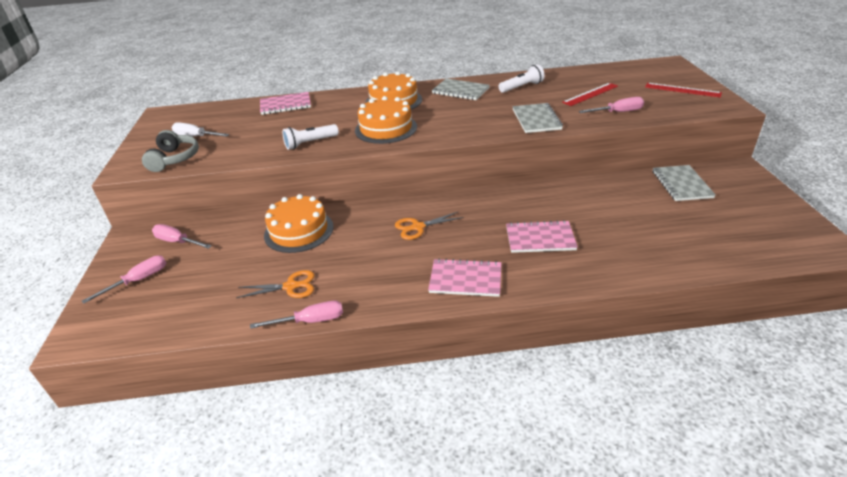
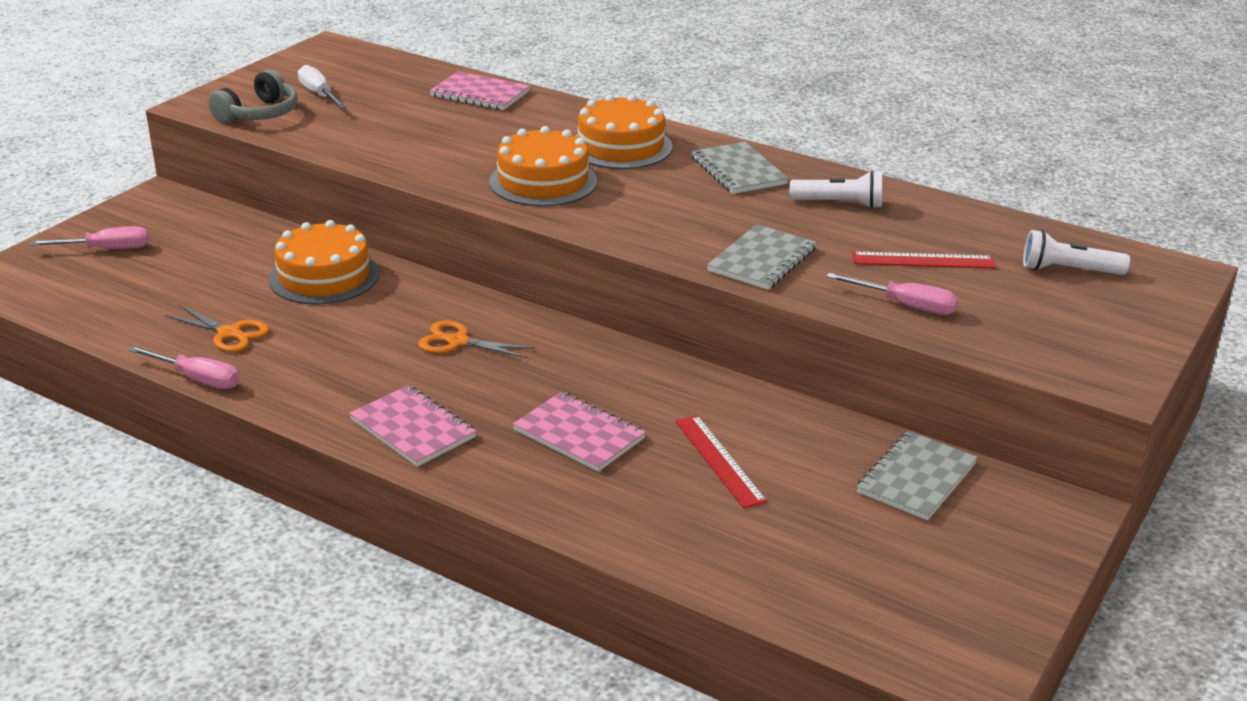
camera: 35 degrees right, 5 degrees down
pink screwdriver [152,224,212,249] -> none
white flashlight [282,124,339,150] -> white flashlight moved to [1023,230,1130,275]
red ruler [645,83,722,97] -> red ruler moved to [675,415,767,508]

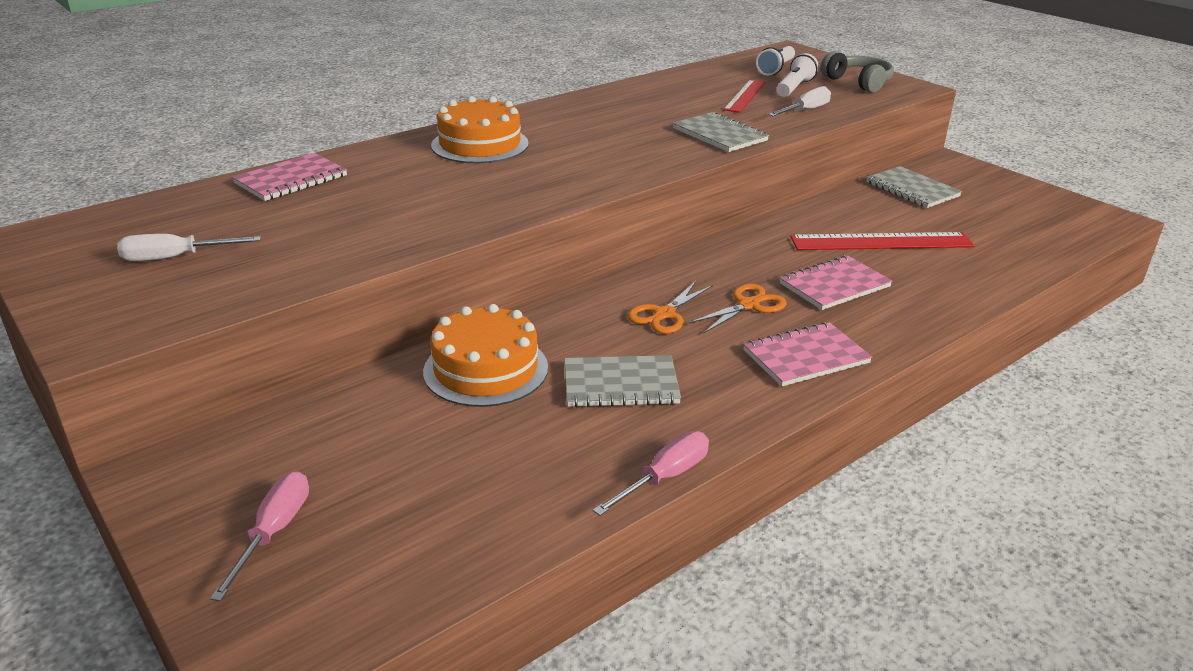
camera: 70 degrees left, 0 degrees up
orange scissors [164,305,269,352] -> orange scissors moved to [689,284,787,333]
grey headphones [208,70,298,123] -> grey headphones moved to [821,51,894,93]
orange cake [489,126,597,206] -> none
red ruler [675,415,767,508] -> red ruler [790,232,974,250], size x1.52
grey notebook [691,142,789,194] -> grey notebook moved to [564,355,681,407]
white flashlight [789,170,882,209] -> white flashlight moved to [776,53,819,97]
pink screwdriver [826,273,958,315] -> white screwdriver [768,86,831,116]

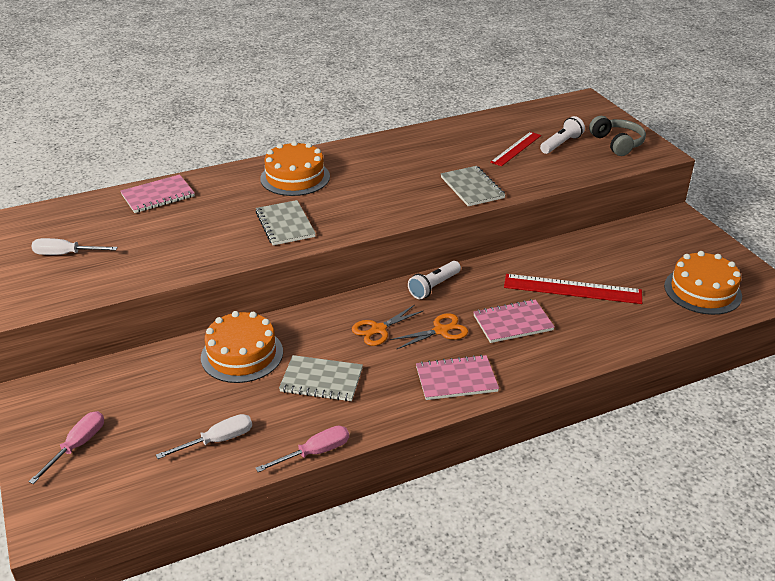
camera: 15 degrees right, 5 degrees up
white flashlight [756,46,795,75] -> white flashlight moved to [408,261,461,299]
white screwdriver [768,86,831,116] -> white screwdriver moved to [156,414,252,459]
grey notebook [867,166,962,208] -> grey notebook moved to [255,200,316,245]
none -> orange cake [664,251,742,315]

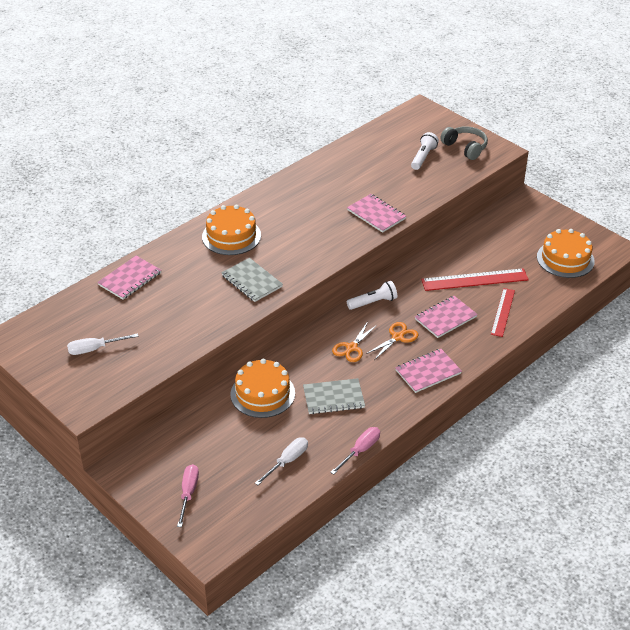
camera: 20 degrees left, 5 degrees up
white flashlight [408,261,461,299] -> white flashlight turned 135 degrees counterclockwise [347,281,397,310]
grey notebook [441,166,506,206] -> pink notebook [347,194,406,233]
red ruler [490,132,541,166] -> red ruler moved to [491,288,515,337]

